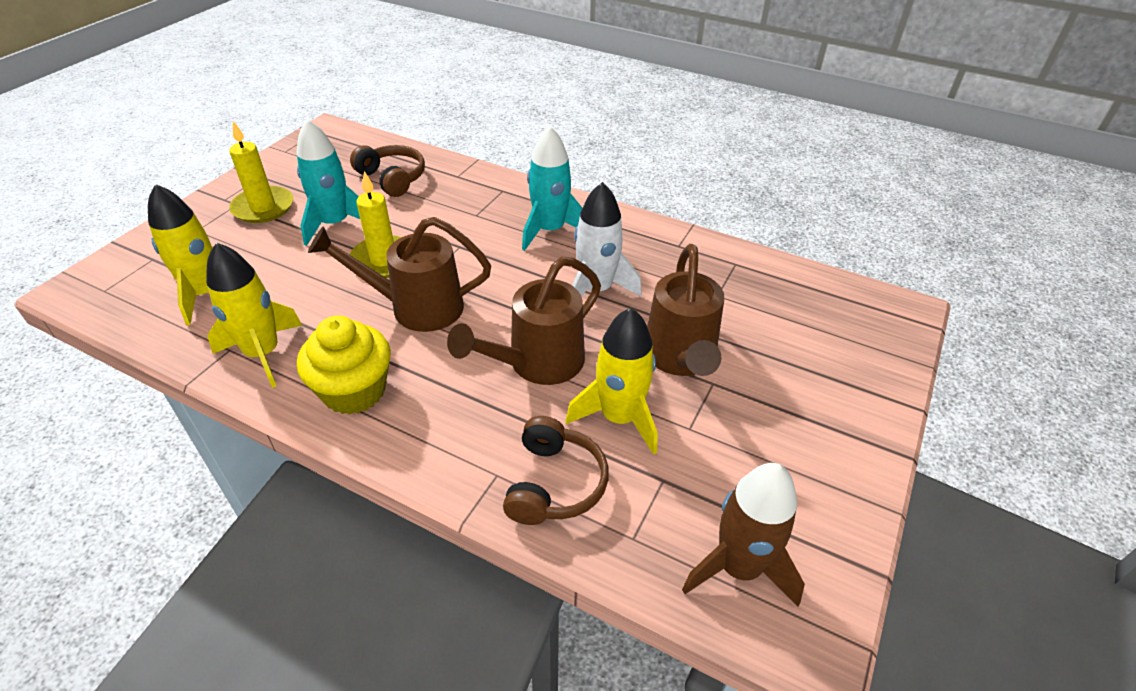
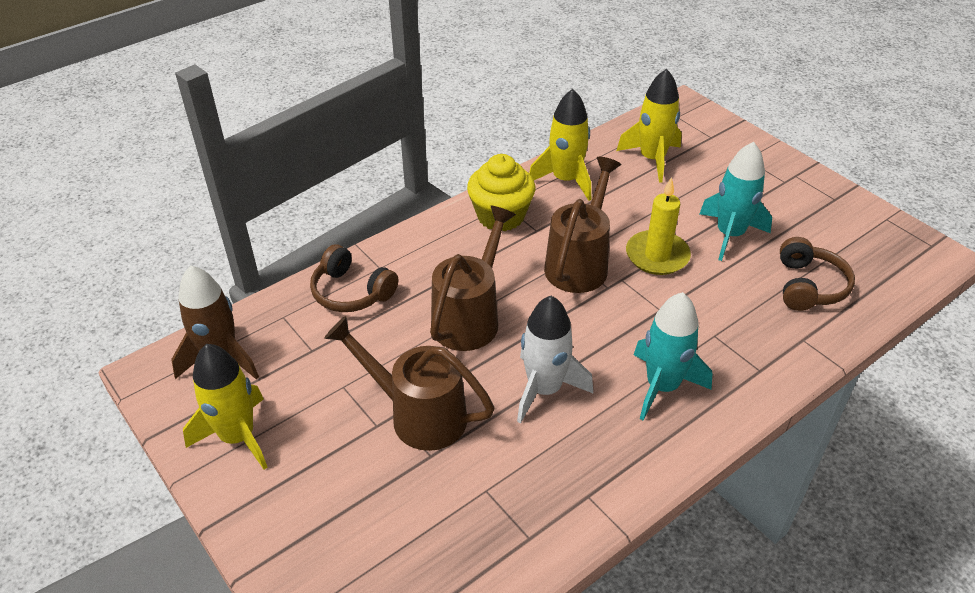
camera: 115 degrees right, 0 degrees up
yellow candle [229,121,293,223] -> none
brown headphones [350,145,425,197] -> brown headphones turned 60 degrees counterclockwise [780,237,855,311]
brown watering can [447,257,601,385] -> brown watering can turned 45 degrees clockwise [430,206,516,351]
yellow rocket [566,308,658,455] -> yellow rocket moved to [183,344,268,470]

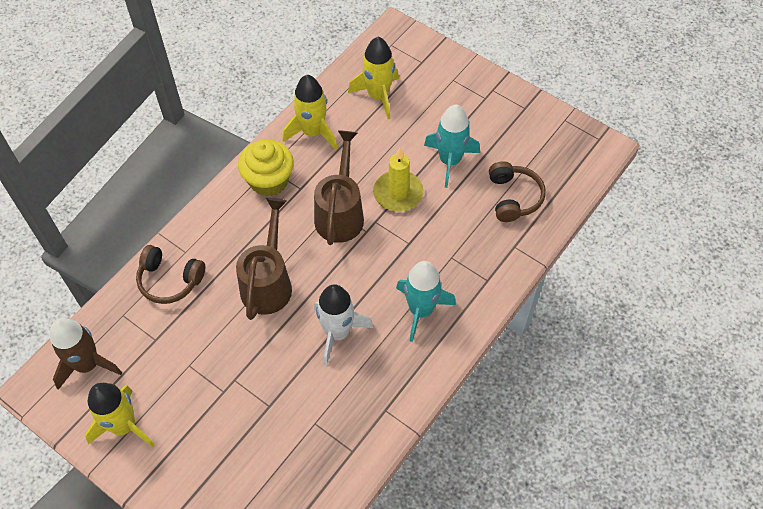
camera: 15 degrees left, 15 degrees up
brown watering can [324,316,495,451] -> none

